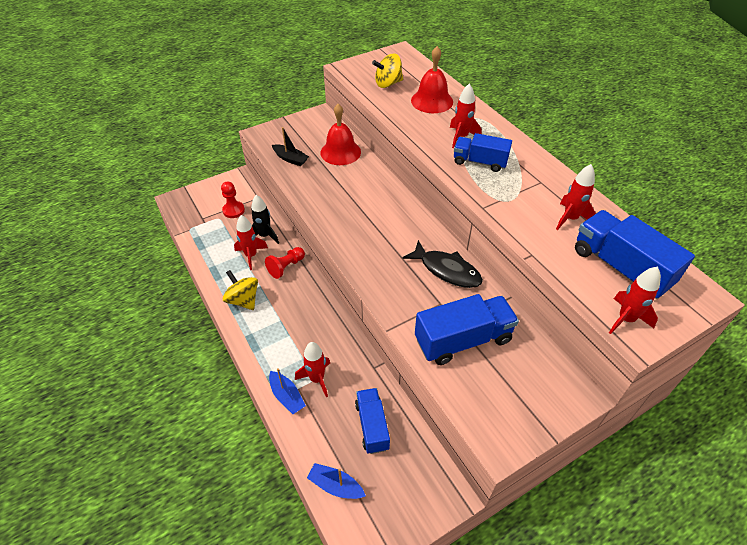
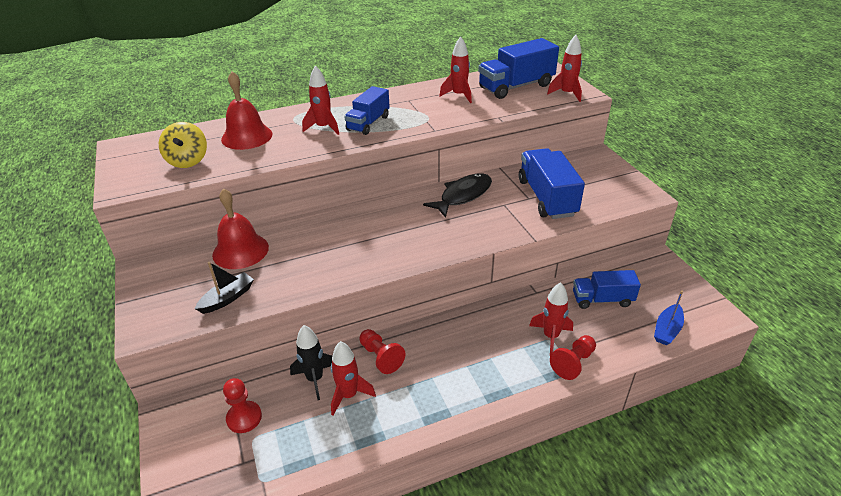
camera: 80 degrees left, 10 degrees down
yellow spinning top [222,270,258,310] -> none
blue boat [269,368,306,414] -> red pawn [550,335,596,380]

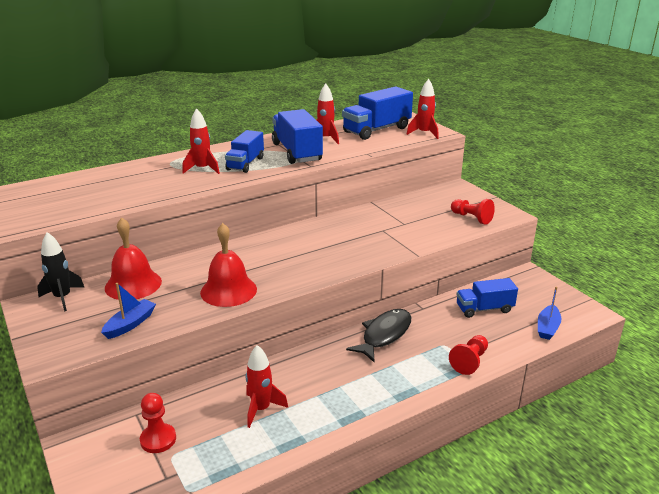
camera: 10 degrees left, 10 degrees down
yellow spinning top [159,122,207,168] -> none
black boat [195,262,254,314] -> blue boat [101,283,156,339]
red bell [221,71,273,150] -> red bell moved to [200,223,257,307]
black rocket [290,325,332,400] -> black rocket moved to [37,232,84,312]
red pawn [359,329,406,374] -> red pawn moved to [451,199,495,225]
black fish [423,173,492,218] -> black fish moved to [346,309,411,362]
blue truck [519,148,585,219] -> blue truck moved to [272,109,323,164]
red rocket [529,282,573,355] -> none

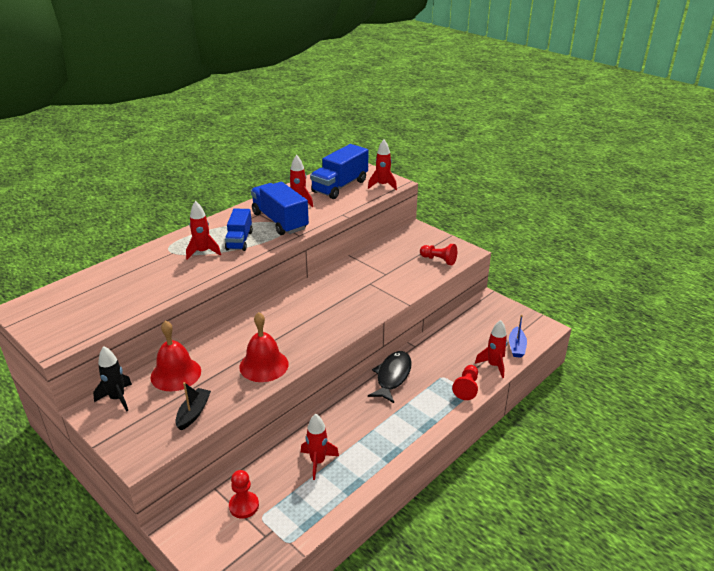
camera: 15 degrees left, 5 degrees up
blue boat [101,283,156,339] -> black boat [176,382,211,431]
blue truck [456,278,518,318] -> none
none -> red rocket [475,320,507,378]

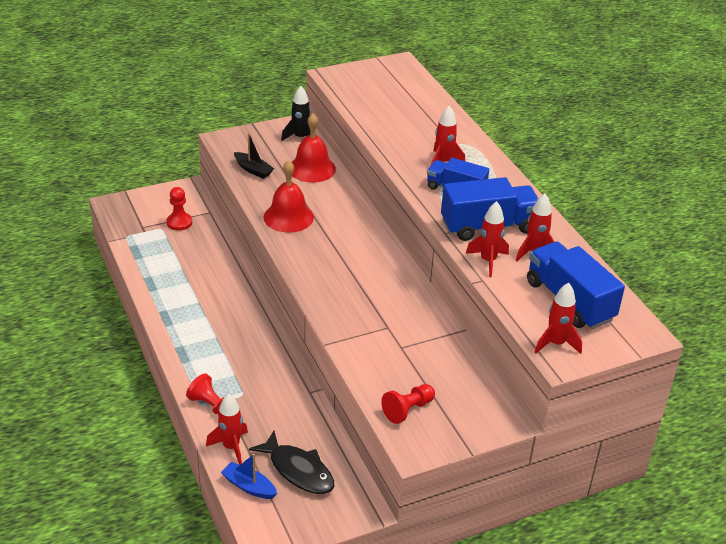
camera: 110 degrees right, 5 degrees up
red rocket [301,414,339,480] -> red rocket moved to [466,201,509,277]
black fish [368,351,412,403] -> black fish moved to [249,431,334,494]

